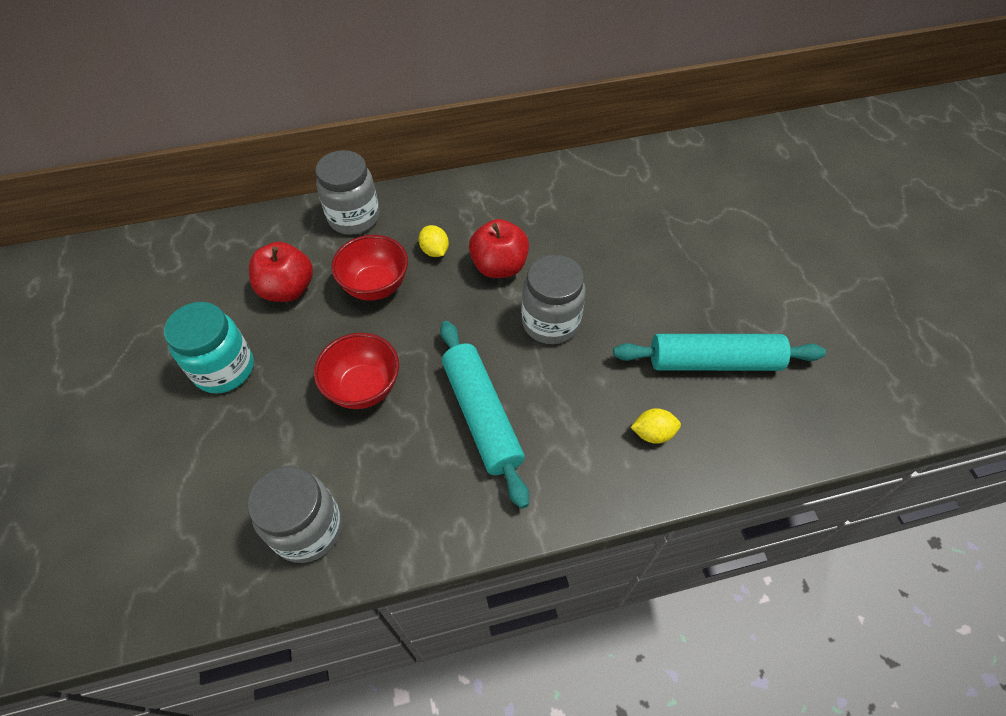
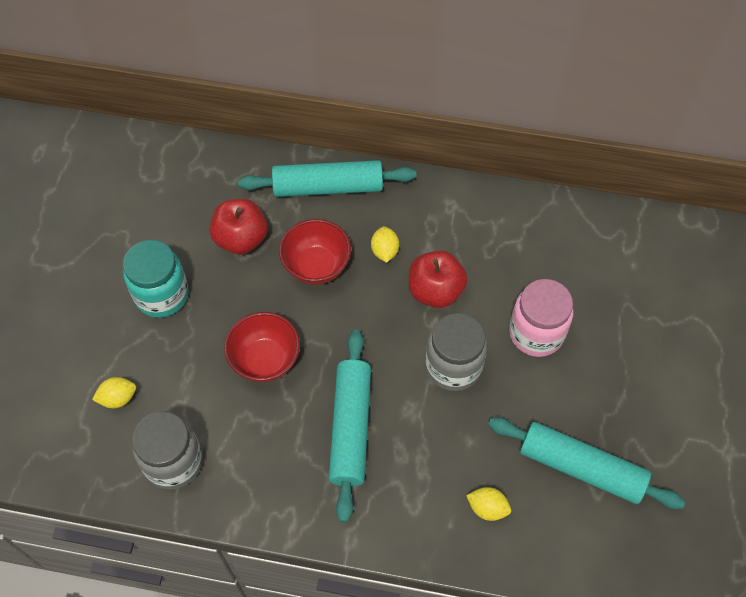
camera: 25 degrees right, 5 degrees up
grey jar [316,150,380,235] -> turquoise rolling pin [238,160,416,197]
none -> yellow lemon [92,377,136,408]
none -> pink jar [509,279,573,357]

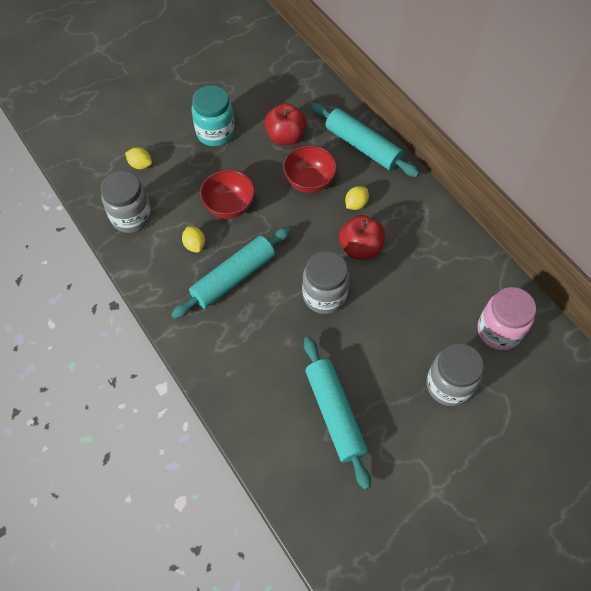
camera: 45 degrees right, 0 degrees up
yellow lemon [466,487,511,521] -> yellow lemon moved to [182,226,205,253]
pink jar [509,279,573,357] -> pink jar moved to [478,287,536,350]
none -> grey jar [426,343,484,406]

